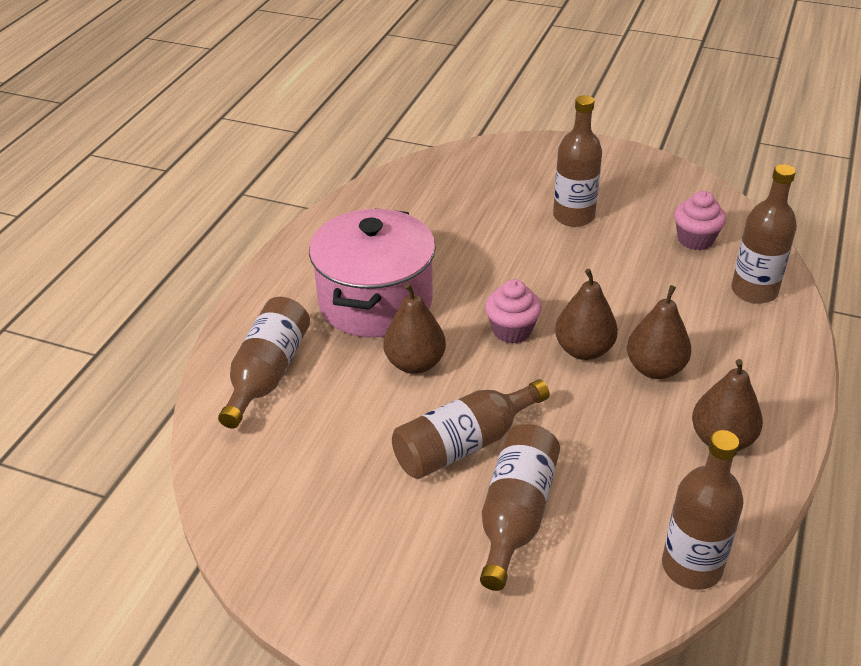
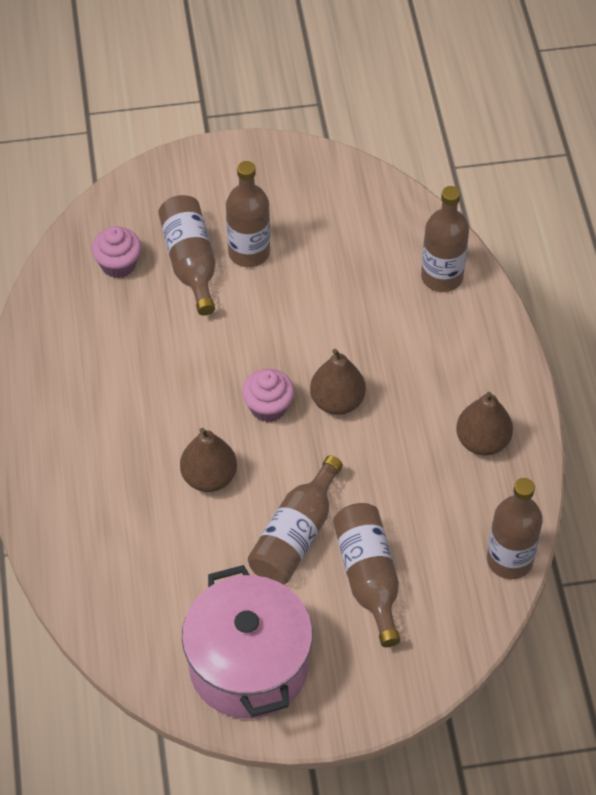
camera: 30 degrees left, 15 degrees up
brown bottle [218,297,310,429] -> brown bottle moved to [158,195,215,316]
pink pot [309,208,436,338] -> pink pot moved to [182,565,313,719]
brown pear [627,285,691,379] -> none
pink cupcake [674,191,726,250] -> pink cupcake moved to [92,226,141,278]

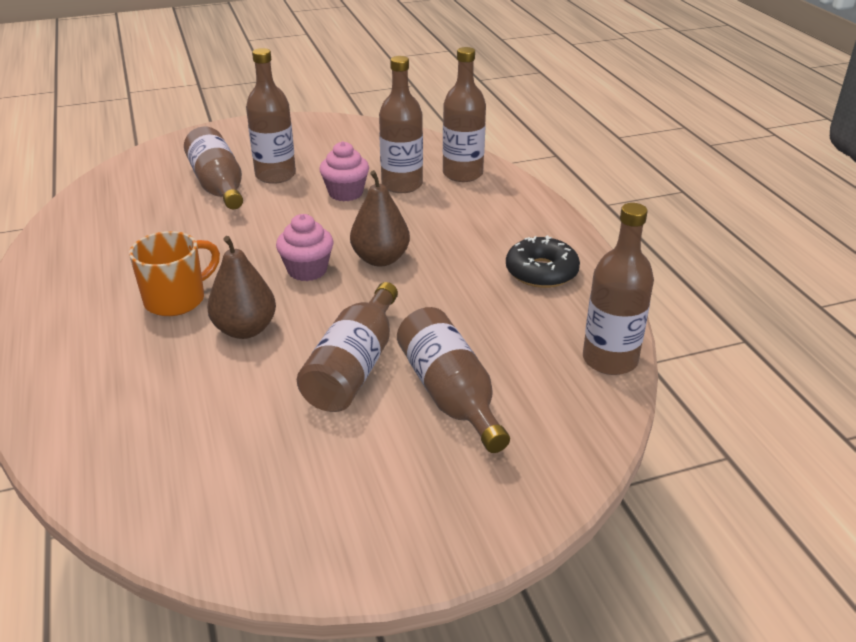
camera: 10 degrees left, 20 degrees down
pink cupcake [92,226,141,278] -> pink cupcake moved to [319,141,369,201]
pink pot [182,565,313,719] -> none
brown pear [456,392,513,455] -> black donut [506,235,580,288]
none -> orange mug [129,231,220,316]
none -> brown bottle [379,56,423,193]

